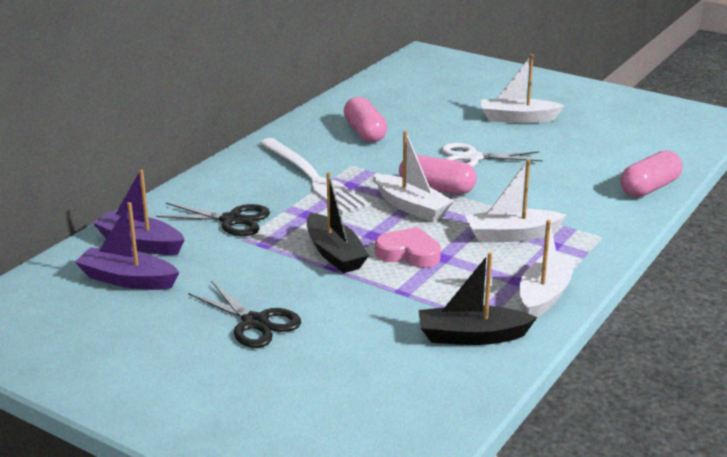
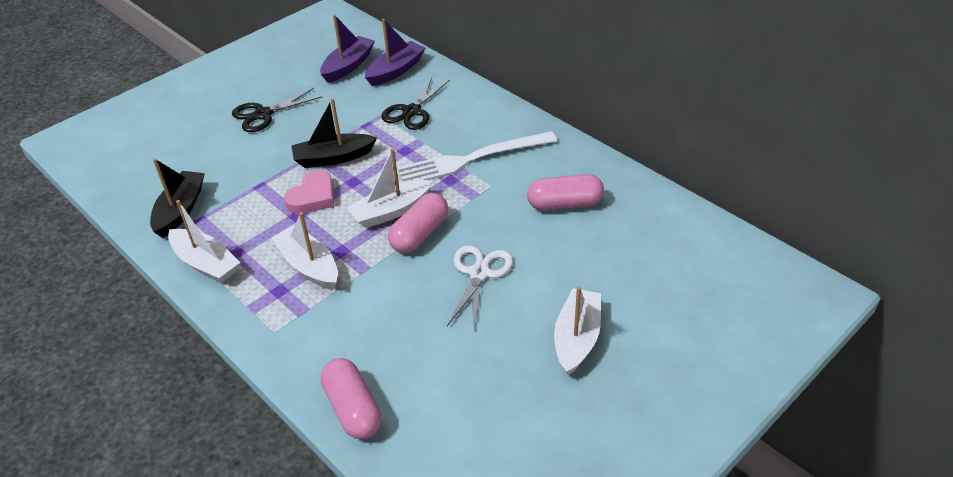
camera: 105 degrees right, 15 degrees up
white boat [465,159,566,242] -> white boat turned 45 degrees counterclockwise [272,212,338,290]

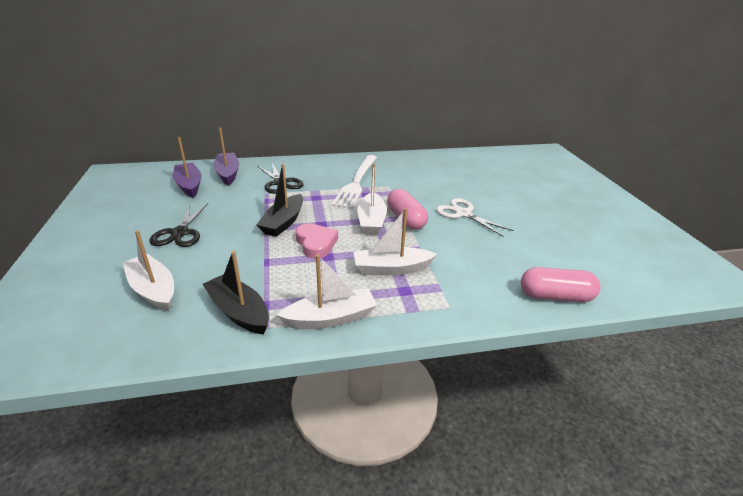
camera: 60 degrees left, 10 degrees down
pink capsule [527,174,604,210] -> none
white boat [554,287,601,375] -> white boat moved to [123,230,174,312]

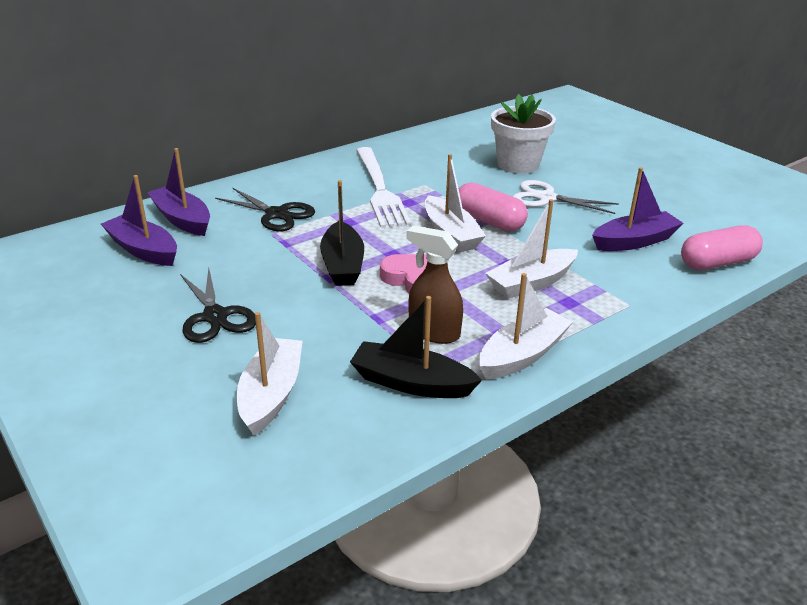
camera: 25 degrees left, 0 degrees up
white boat [123,230,174,312] -> white boat turned 75 degrees clockwise [237,312,303,435]
none -> brown spray bottle [406,225,463,344]
none -> white flower pot [491,94,556,174]
none -> purple boat [592,167,684,251]

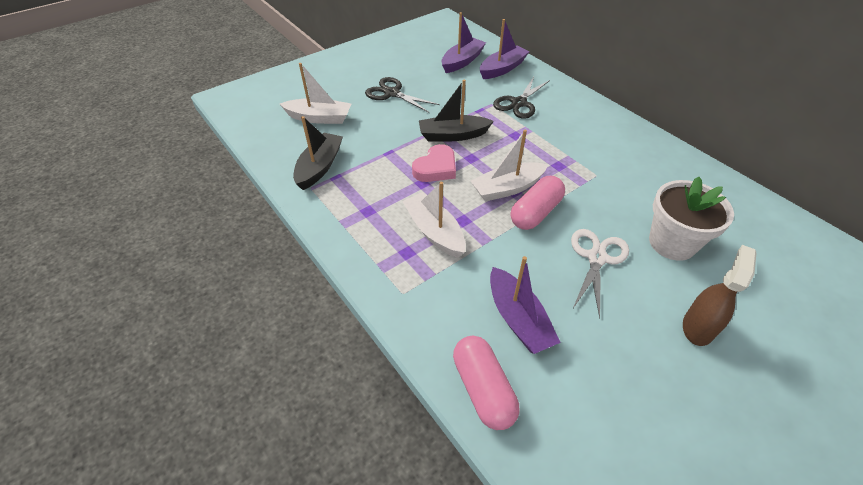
camera: 90 degrees right, 15 degrees up
black scissors [180,268,256,343] -> black scissors turned 60 degrees clockwise [365,77,440,113]
white fork [356,147,411,228] -> none
brown spray bottle [406,225,463,344] -> brown spray bottle moved to [683,245,756,346]
white boat [479,273,573,380] -> none

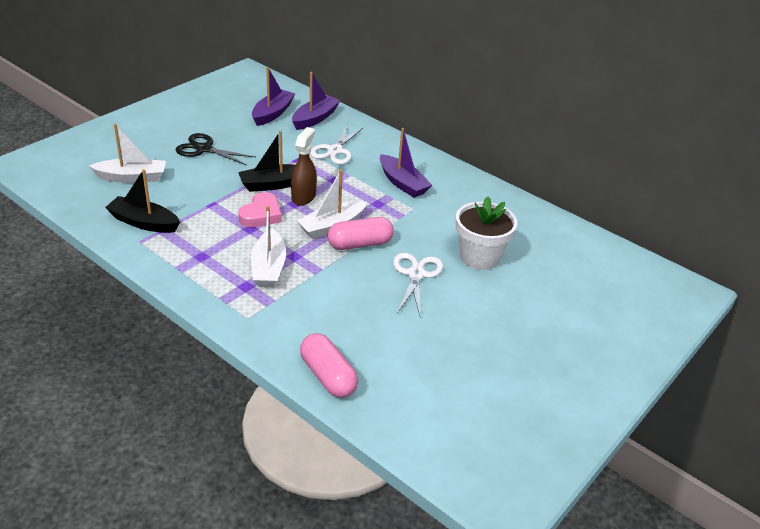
camera: 15 degrees left, 10 degrees down
black boat [293,116,343,190] -> black boat turned 75 degrees counterclockwise [105,169,180,233]
white boat [402,182,465,258] -> white boat turned 135 degrees counterclockwise [251,206,286,287]
purple boat [490,256,561,354] -> purple boat moved to [380,128,432,198]
black scissors [493,77,550,119] -> white scissors [310,124,364,164]
pink capsule [511,176,565,230] -> pink capsule turned 45 degrees clockwise [327,217,394,250]
brown spray bottle [683,245,756,346] -> brown spray bottle moved to [291,127,317,206]

